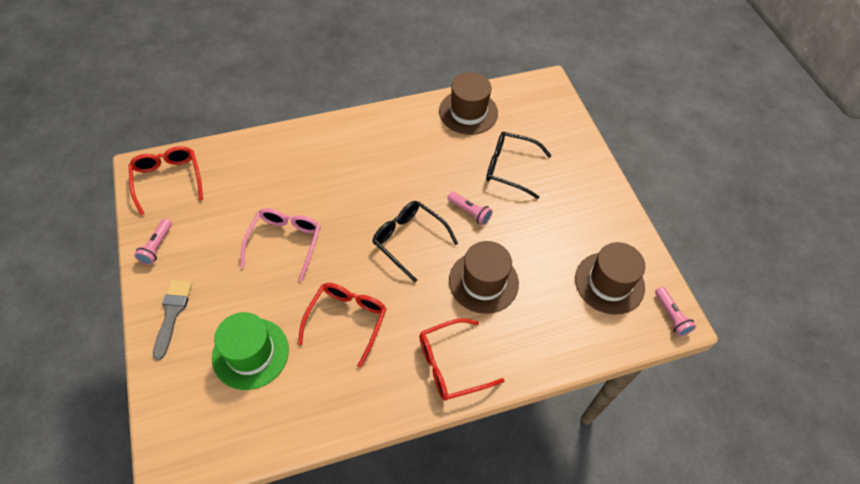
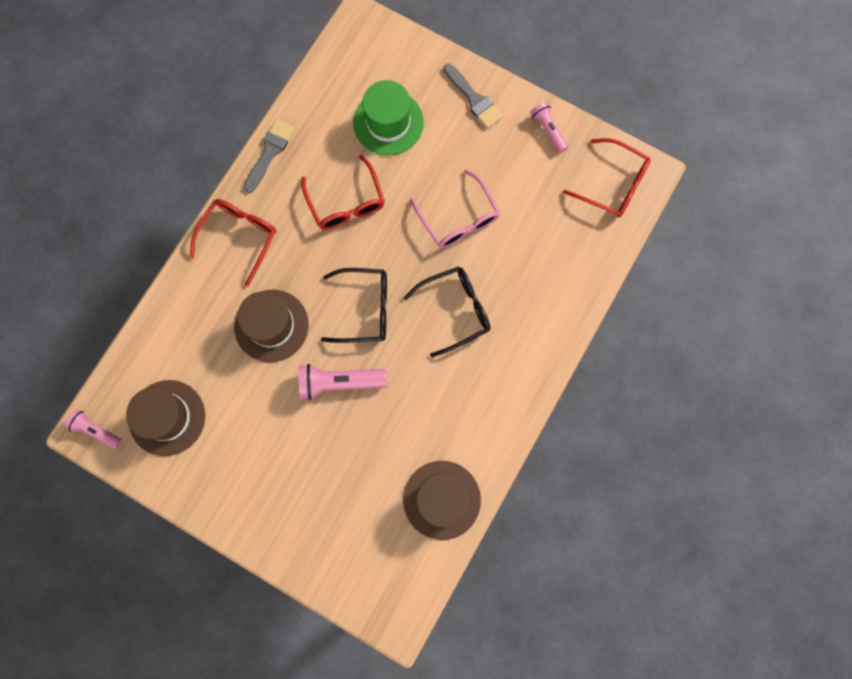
camera: 140 degrees right, 20 degrees up
pink flashlight [448,192,493,225] -> pink flashlight [299,364,387,400], size x1.60
black glasses [486,132,552,199] -> black glasses moved to [404,266,490,357]
none -> grey brush [244,119,295,193]

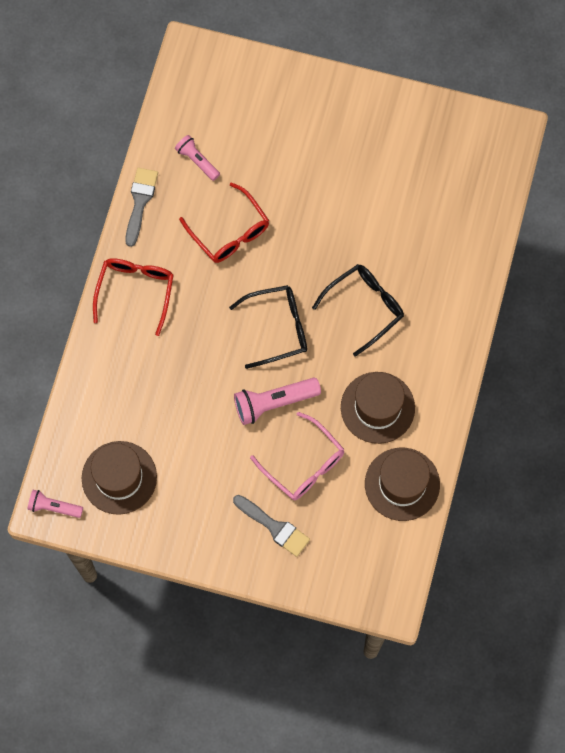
camera: 15 degrees left, 5 degrees down
brown hat [234,290,309,362] -> brown hat moved to [341,372,415,444]
green hat [353,80,424,155] -> none
pink glasses [410,169,500,248] -> pink glasses moved to [250,412,344,500]
grey brush [443,64,503,129] -> grey brush moved to [233,495,310,557]
pink flashlight [530,102,568,153] -> pink flashlight moved to [175,135,220,181]
red glasses [563,138,651,217] -> none

